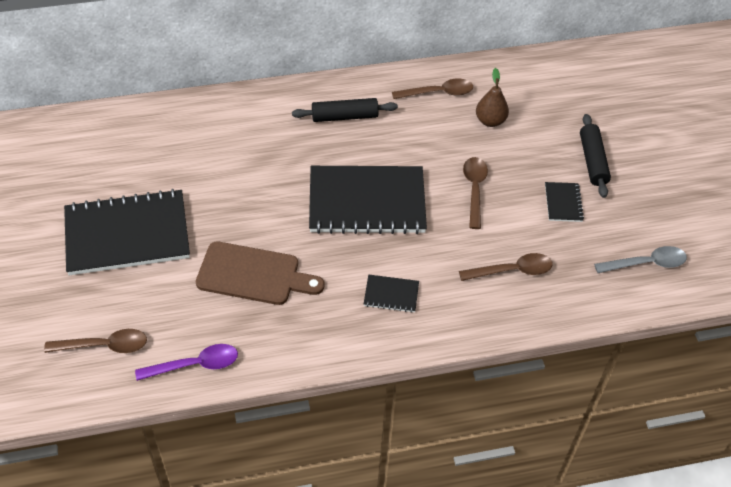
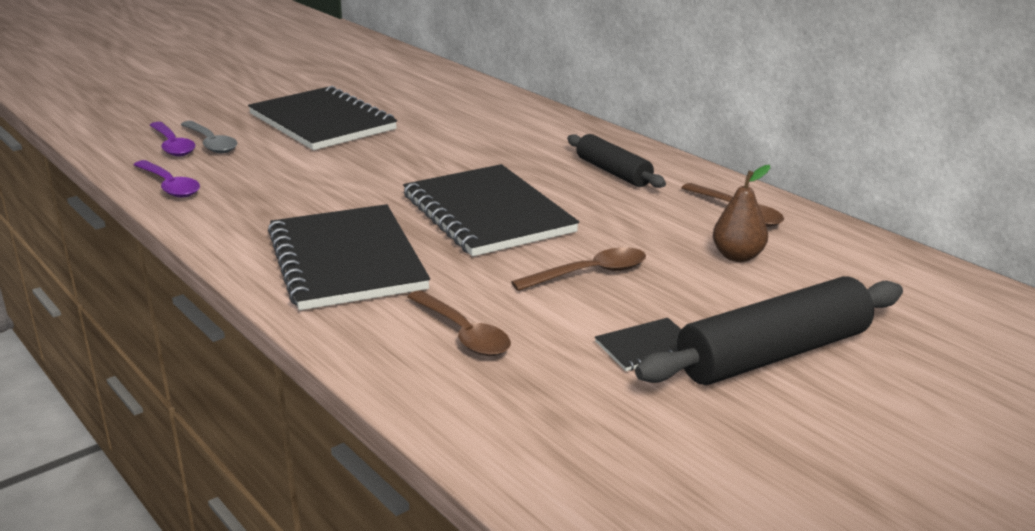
camera: 65 degrees right, 25 degrees down
brown spoon [44,329,147,353] -> purple spoon [150,122,195,156]
brown cutting board [196,241,324,305] -> none
black notebook [364,275,419,313] -> black notebook [268,204,430,310], size x2.37
black rolling pin [580,114,611,198] -> black rolling pin [635,276,903,385], size x1.60
grey spoon [594,246,687,273] -> grey spoon moved to [181,121,237,153]

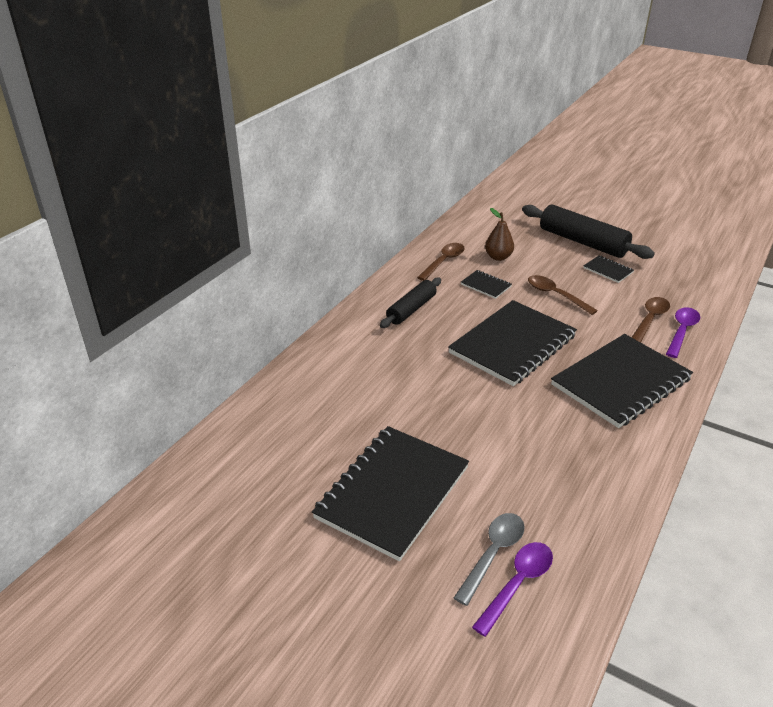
camera: 110 degrees left, 10 degrees up
purple spoon [134,160,200,198] -> purple spoon moved to [666,307,700,358]
none -> black notebook [461,270,512,299]

